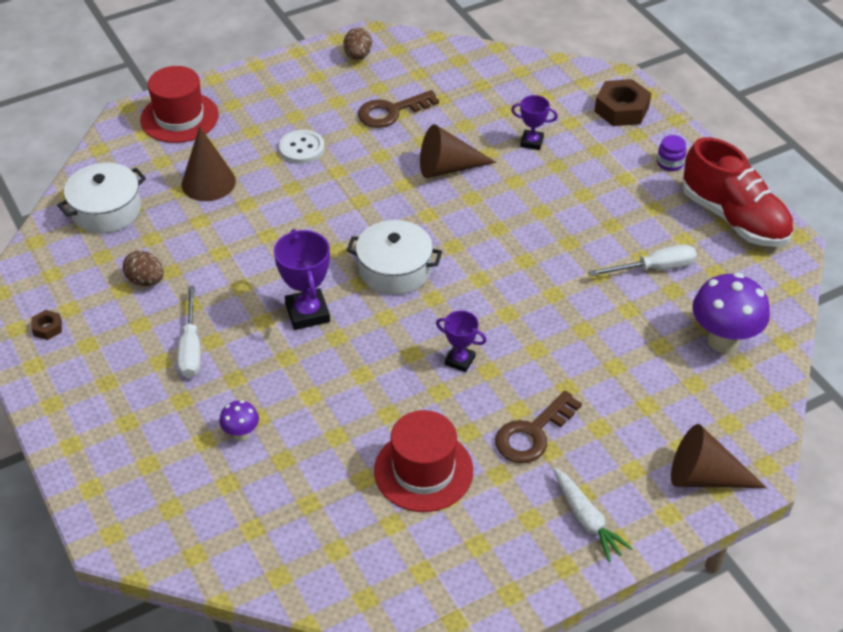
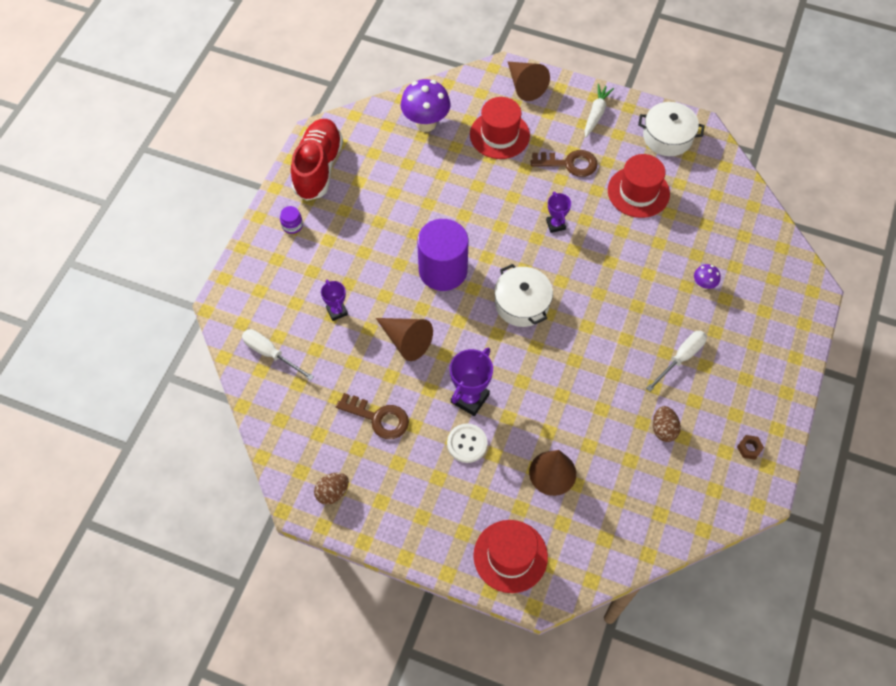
camera: 130 degrees left, 15 degrees up
white pot [57,163,146,233] -> white pot moved to [638,102,705,156]
purple trophy [274,229,330,330] -> purple trophy moved to [450,348,493,416]
white screwdriver [588,244,697,277] -> white screwdriver moved to [242,329,314,380]
brown nut [594,79,651,126] -> none
none -> purple cylinder [417,219,468,291]
none -> red hat [470,97,530,159]

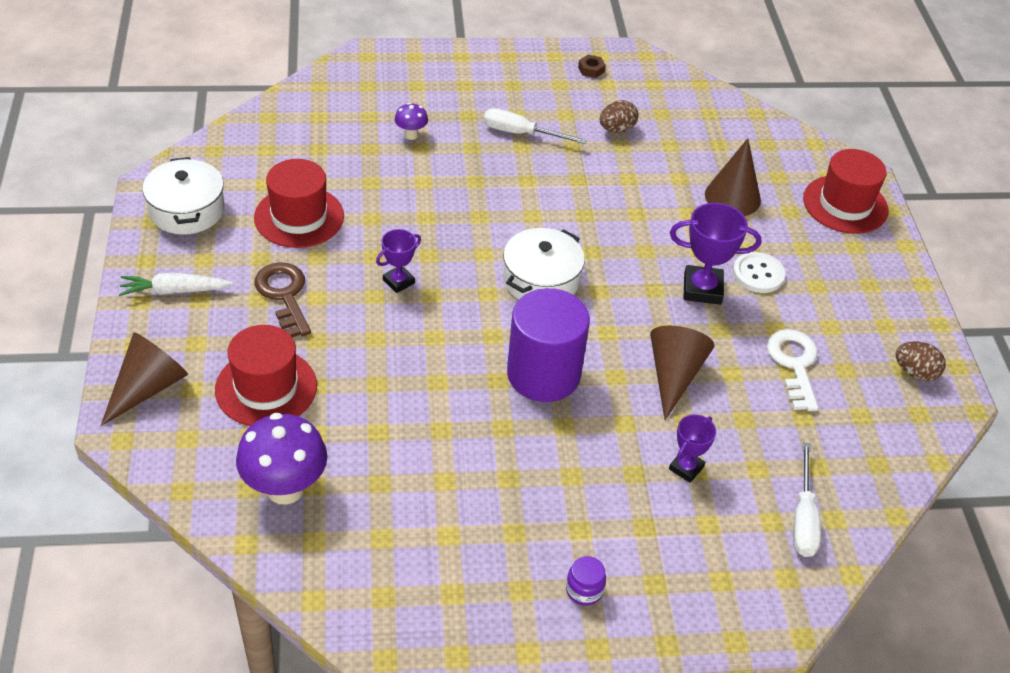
camera: 120 degrees left, 15 degrees down
red shoe [291,119,343,201] -> none
brown key [336,393,409,439] -> white key [767,329,818,411]

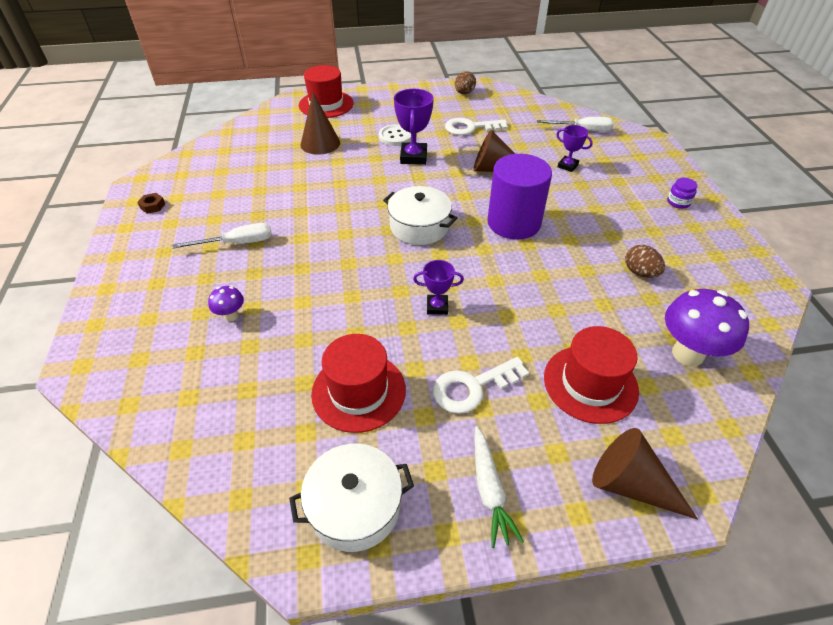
camera: 90 degrees left, 0 degrees up
brown key [254,262,311,337] -> white key [433,357,529,414]
purple trophy [376,229,421,293] -> purple trophy turned 45 degrees counterclockwise [413,260,464,315]
white screwdriver [484,108,587,144] -> white screwdriver turned 120 degrees counterclockwise [173,223,272,249]
brown egg [600,100,638,133] -> brown egg moved to [625,245,665,278]

